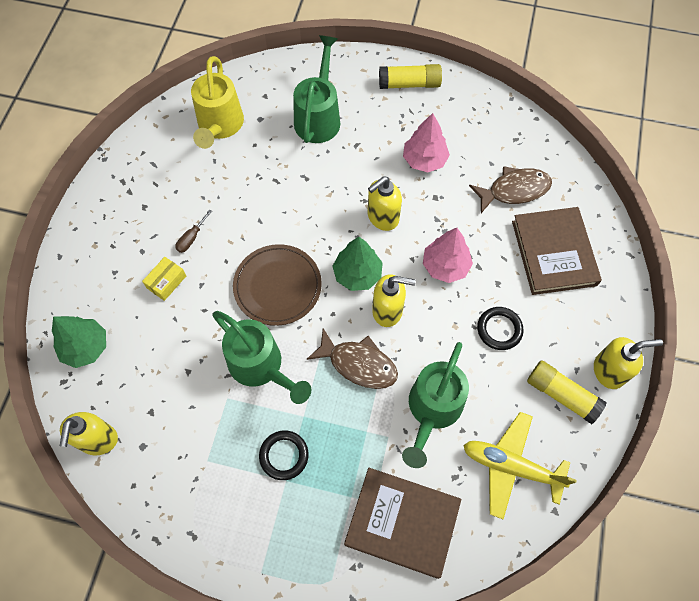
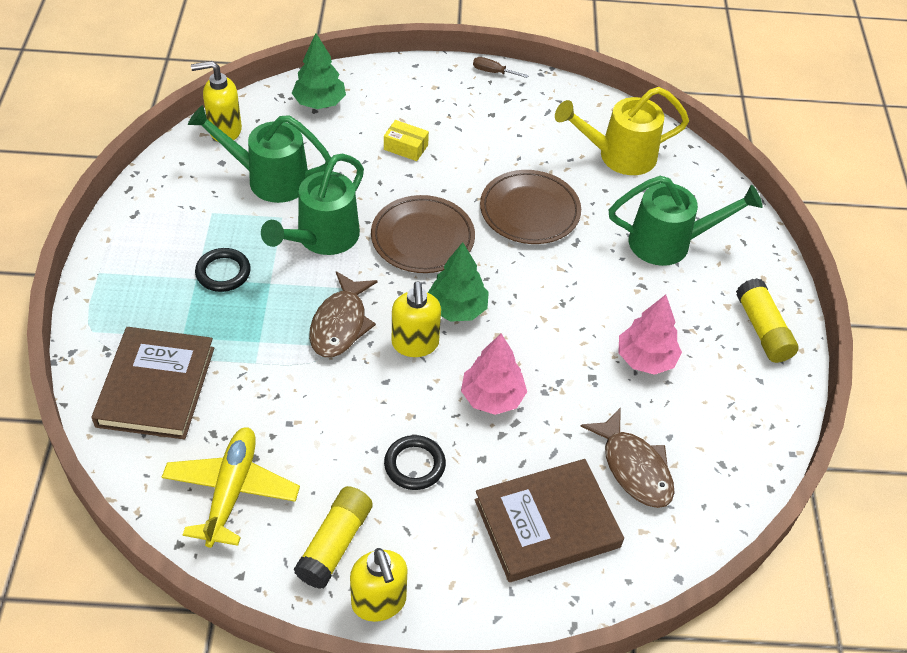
camera: 75 degrees right, 15 degrees down
brown screwdriver [175,210,212,253] -> brown screwdriver moved to [473,57,529,78]
yellow soap dispenser [368,176,402,231] -> none
green watering can [402,342,469,468] -> green watering can moved to [188,105,331,203]
none -> brown plate [480,170,581,244]

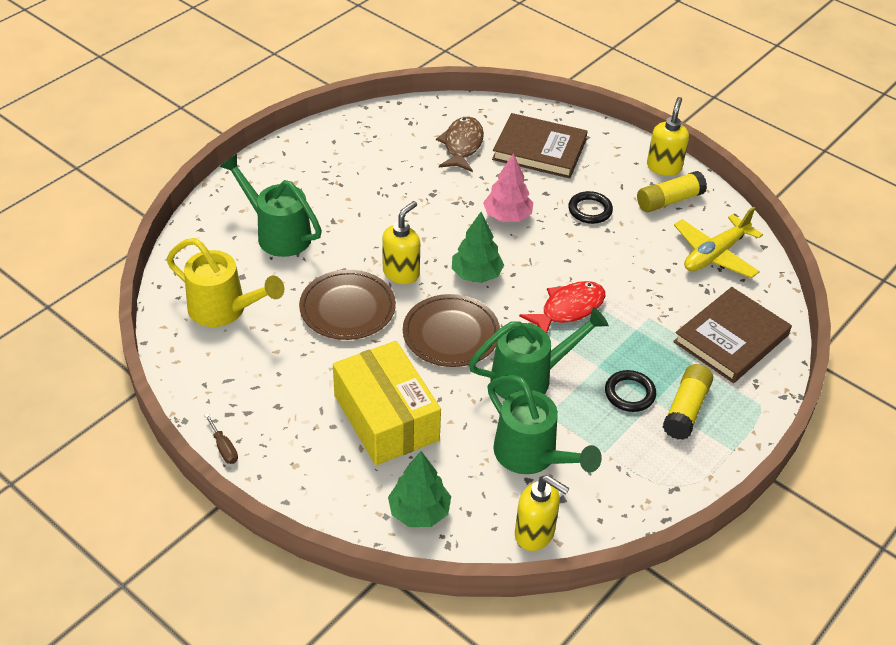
camera: 140 degrees left, 5 degrees down
brown fish [309,271,378,357] -> red fish [519,281,605,333]
yellow box [384,120,429,161] -> yellow box [333,341,441,465], size x2.49
yellow soap dispenser [392,281,441,357] -> yellow soap dispenser moved to [382,201,420,284]
pink tree [618,295,682,375] -> none
yellow glue stick [736,278,799,363] -> yellow glue stick moved to [663,364,713,440]

